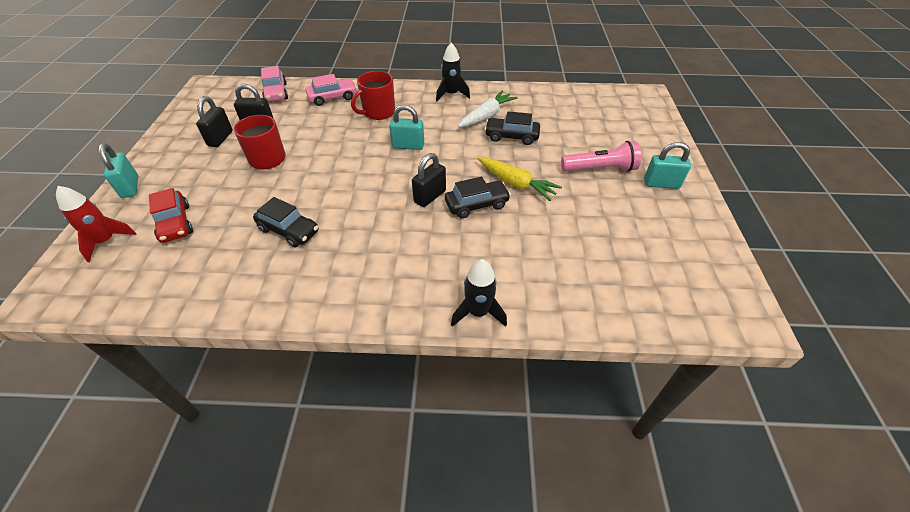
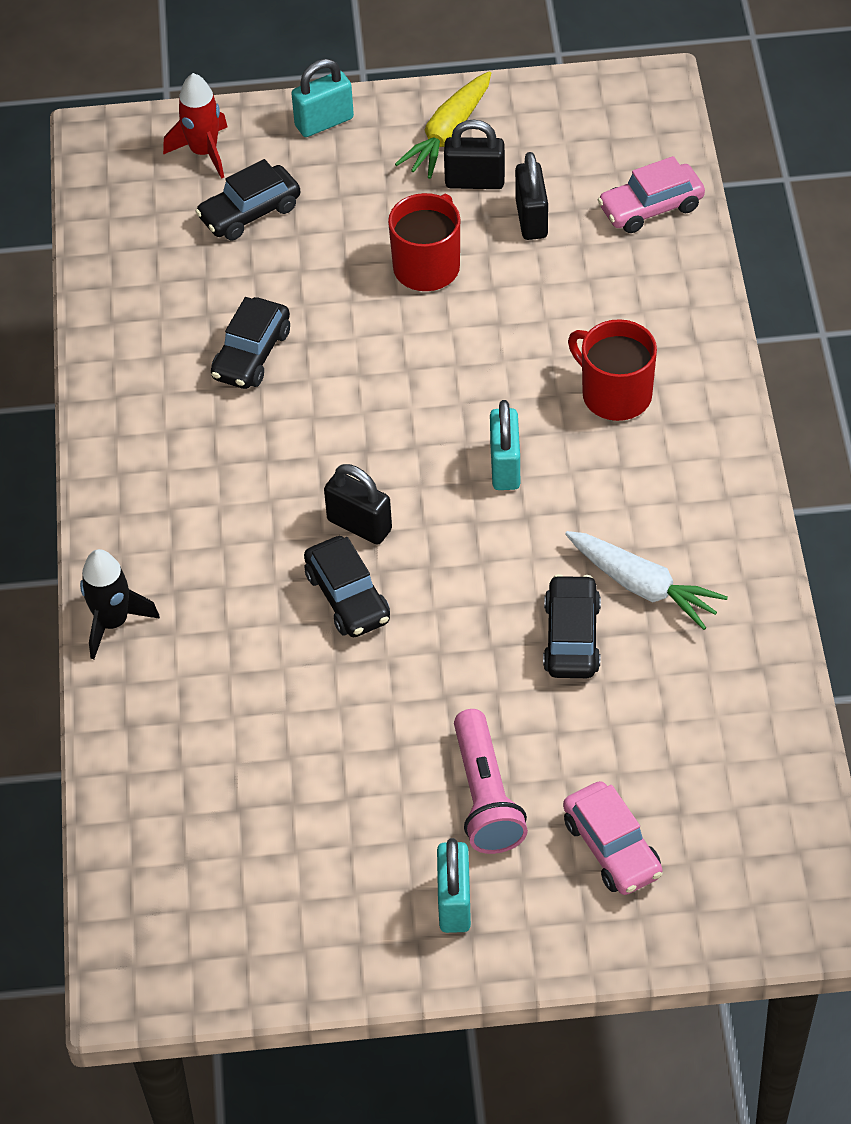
camera: 85 degrees right, 5 degrees up
red car [149,188,193,243] -> black car [195,159,301,240]
pink car [306,74,357,106] -> pink car moved to [563,781,663,895]
black rocket [436,43,470,102] -> none
yellow carrot [477,157,562,201] -> yellow carrot moved to [395,71,491,179]

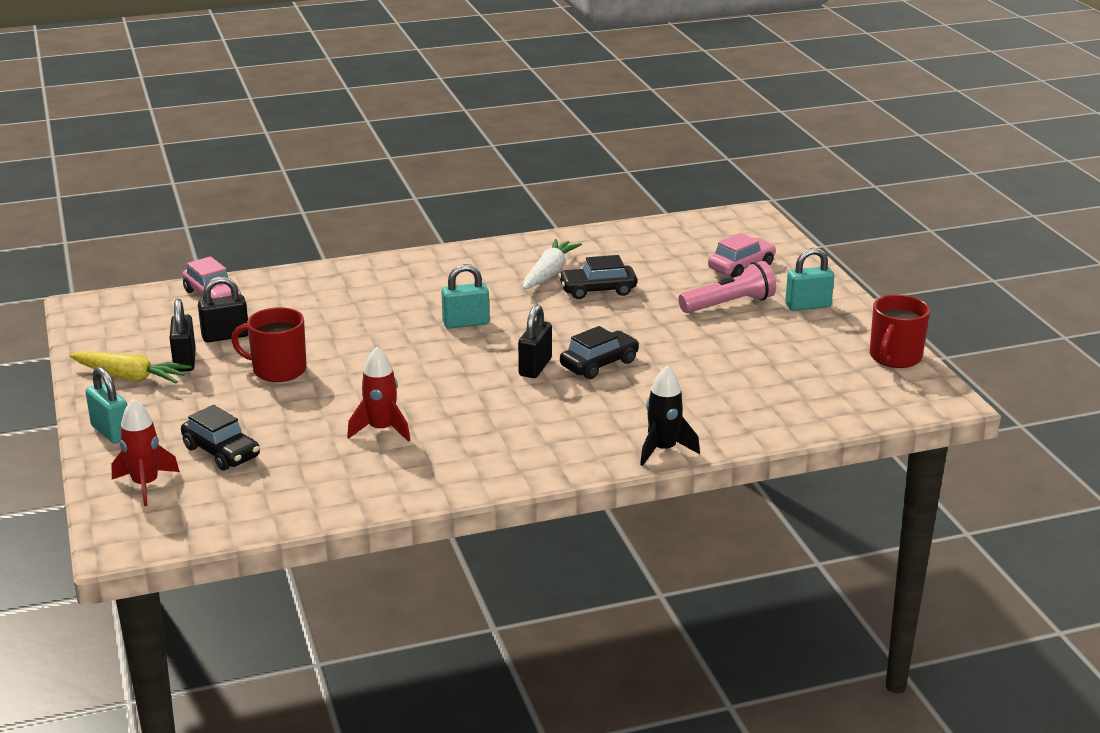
camera: 105 degrees left, 25 degrees down
black car [211,297,290,389] -> red rocket [347,347,410,442]
red mug [568,319,657,421] -> red mug moved to [870,295,930,368]

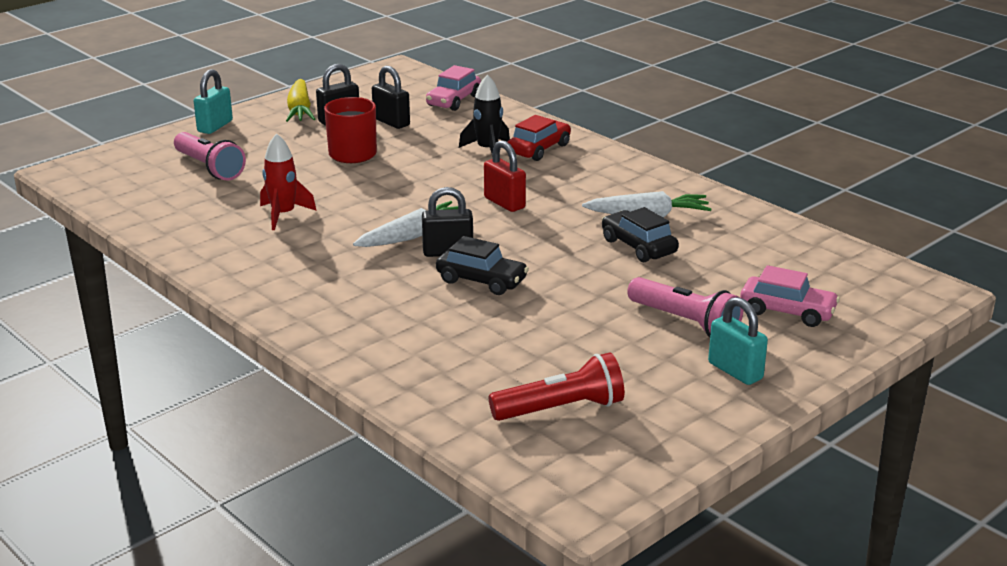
camera: 65 degrees right, 0 degrees up
red rocket [111,399,180,506] -> none
black car [181,405,260,471] -> pink flashlight [174,132,246,181]
turquoise padlock [441,264,489,329] -> red padlock [484,140,526,212]
black rocket [640,366,700,466] -> black rocket moved to [459,74,510,153]
red mug [870,295,930,368] -> none
none -> white carrot [353,201,458,247]
none -> red flashlight [489,353,624,421]
none -> red car [508,115,571,161]

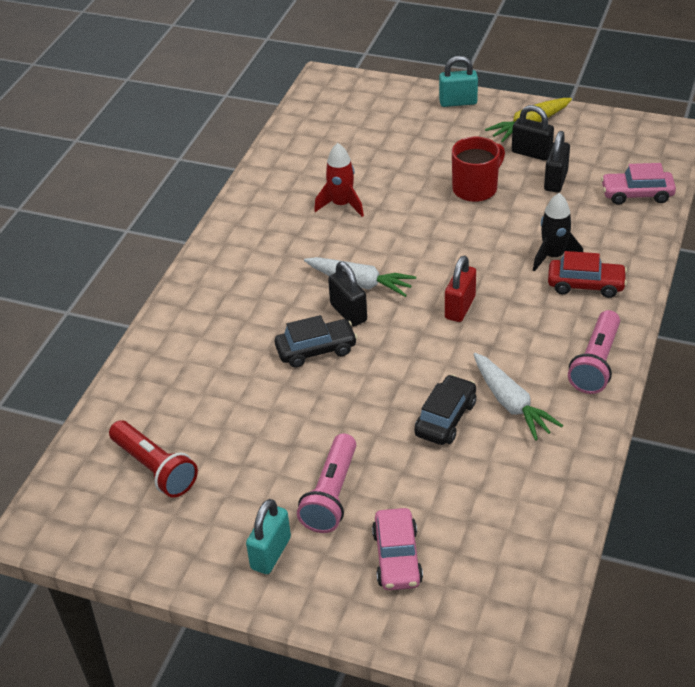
camera: 65 degrees right, 15 degrees up
pink flashlight [174,132,246,181] -> pink flashlight moved to [568,310,620,394]
black car [436,236,529,295] -> black car turned 105 degrees counterclockwise [275,315,358,368]

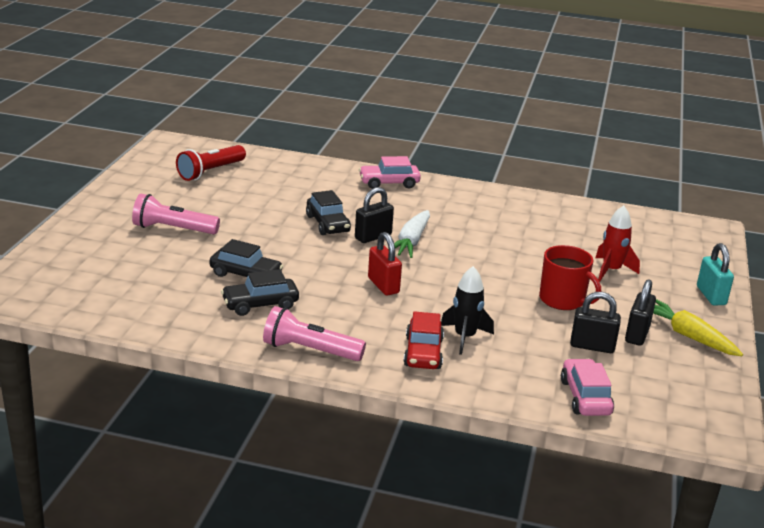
camera: 80 degrees right, 15 degrees down
turquoise padlock [246,499,291,574] -> none
red rocket [314,143,364,217] -> red rocket moved to [596,205,640,281]
pink car [372,508,423,590] -> pink car moved to [359,156,421,189]
red padlock [445,256,476,322] -> red padlock turned 45 degrees clockwise [368,232,402,296]
white carrot [473,353,563,441] -> black car [221,269,299,316]

